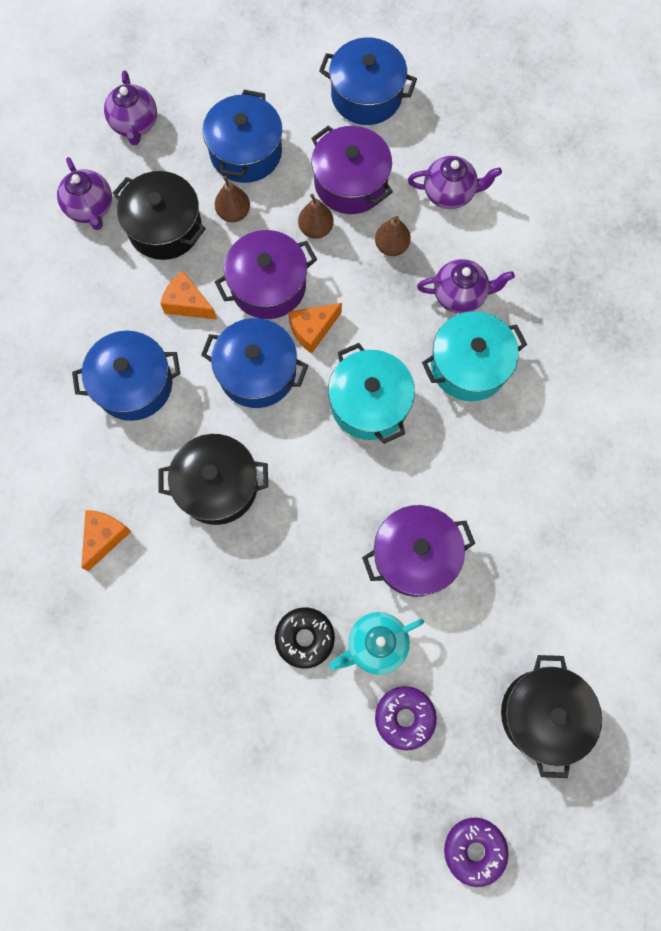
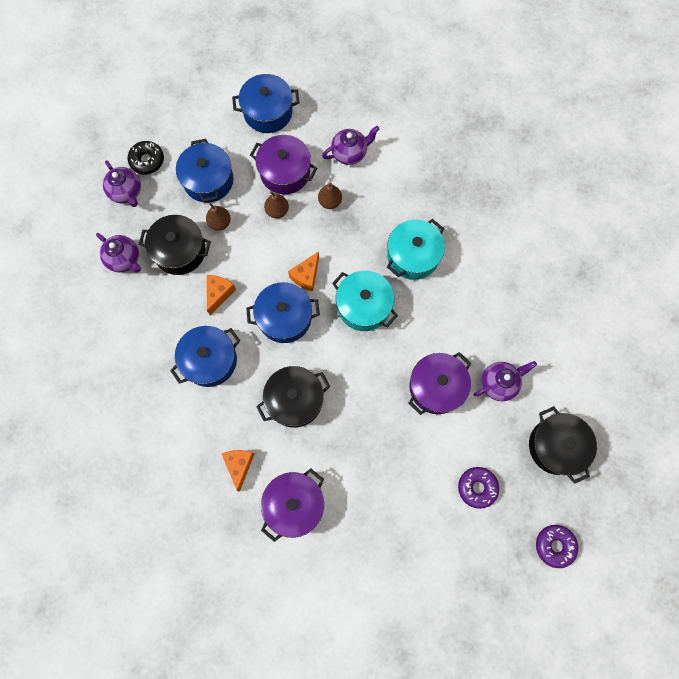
camera: 25 degrees left, 0 degrees up
orange cheese [160,271,217,320] -> orange cheese turned 105 degrees clockwise [207,275,236,315]
purple pot [215,230,317,319] -> purple pot moved to [261,469,324,542]
black donut [275,607,335,669] -> black donut moved to [128,141,164,175]
turquoise teapot [329,612,424,675] -> none
purple teapot [417,259,515,314] -> purple teapot moved to [474,361,537,401]

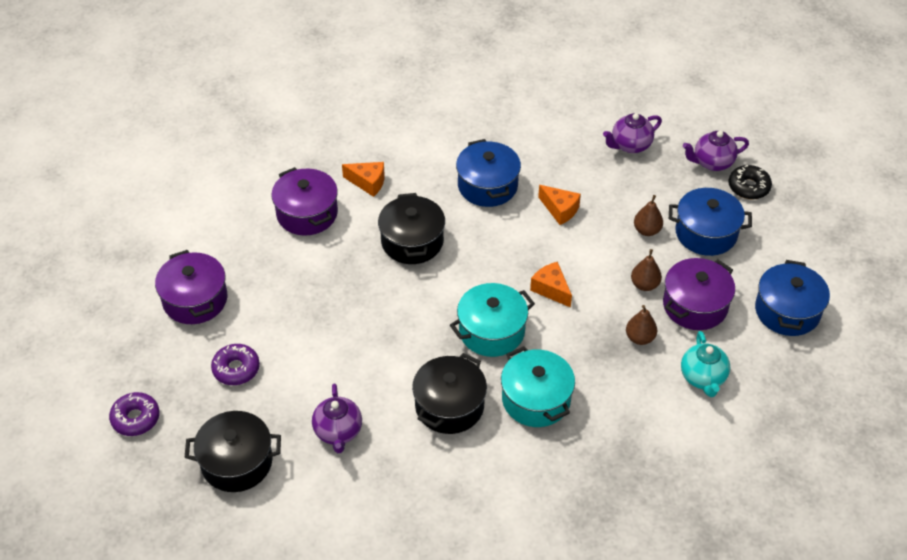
camera: 110 degrees right, 25 degrees down
black pot [139,215,211,275] -> black pot moved to [412,353,487,434]
blue pot [246,282,320,343] -> none
purple teapot [322,126,379,165] -> turquoise teapot [681,331,730,397]
purple pot [409,352,471,415] -> purple pot moved to [155,250,227,324]

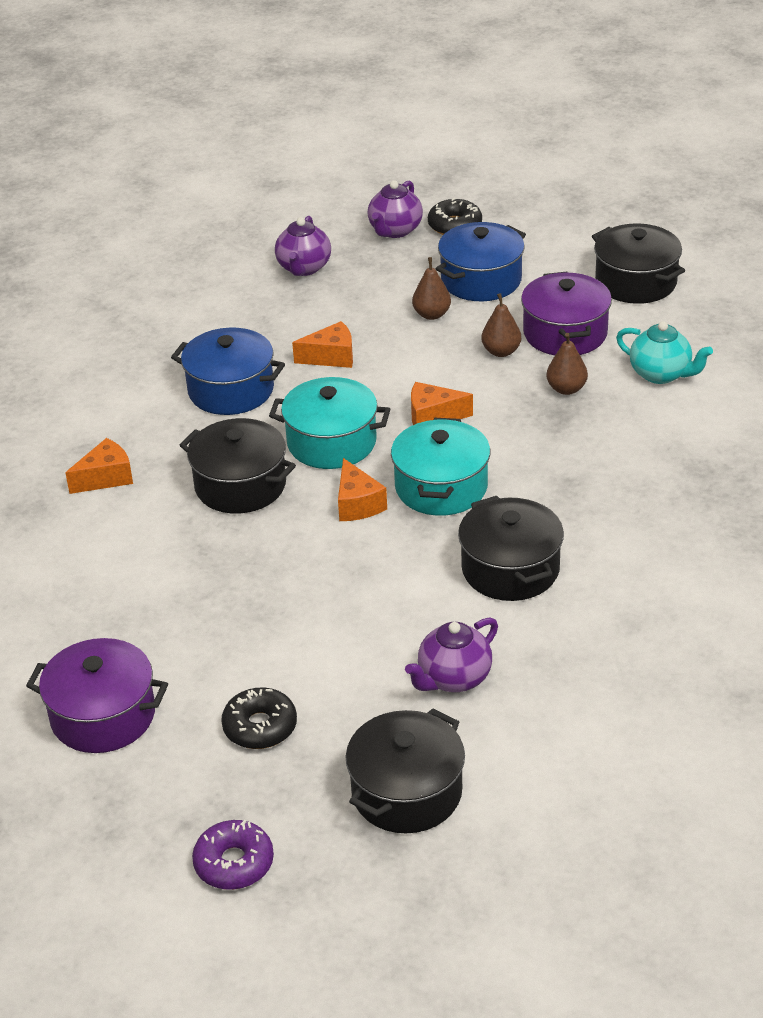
camera: 50 degrees left, 10 degrees down
purple donut [211,344,260,385] -> black donut [221,688,297,749]
purple pot [271,167,338,235] -> none
purple teapot [312,384,362,453] -> purple teapot turned 105 degrees clockwise [405,617,498,692]
turquoise pot [501,346,575,427] -> turquoise pot moved to [269,377,390,469]
blue pot [755,260,830,336] -> black pot [592,223,685,304]
none -> orange cheese [338,458,387,521]

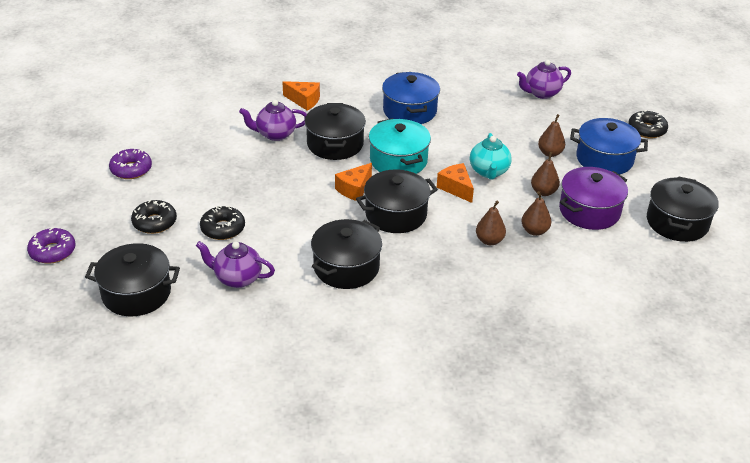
camera: 55 degrees right, 0 degrees up
purple pot [26,638,168,753] -> purple donut [109,149,152,179]
orange cheese [292,321,353,368] -> none
purple teapot [368,180,423,238] -> purple teapot moved to [239,100,307,141]
turquoise pot [391,418,490,516] -> black pot [356,169,438,233]
turquoise teapot [616,321,713,384] -> turquoise teapot moved to [470,133,512,179]
none -> black donut [200,206,245,240]
none -> brown pear [476,201,506,245]

